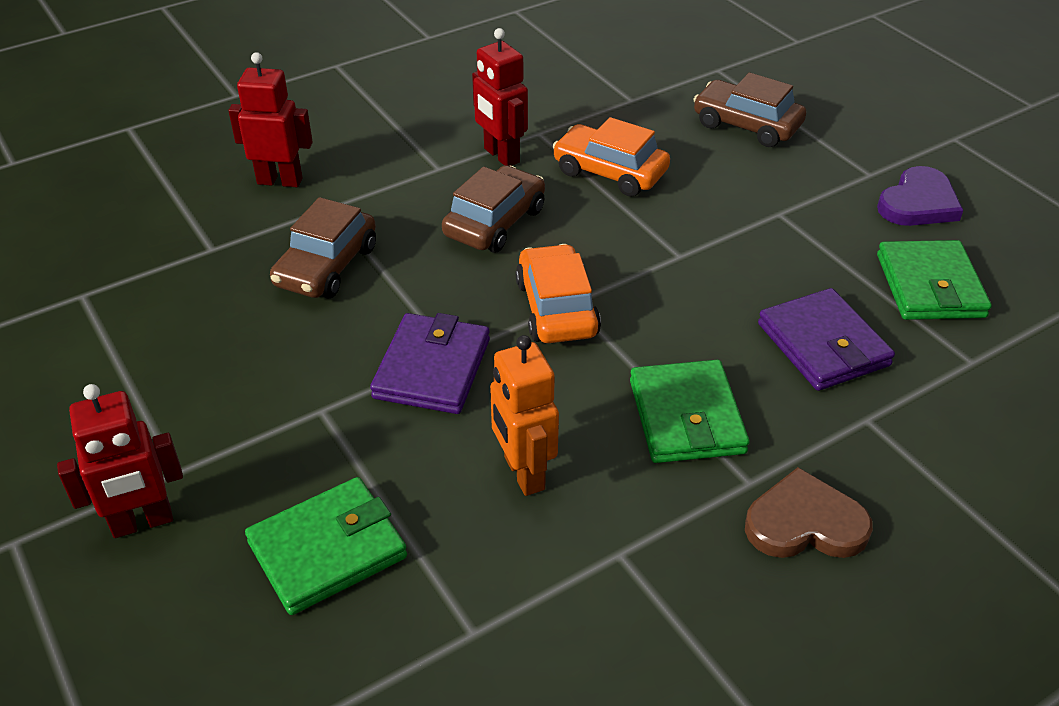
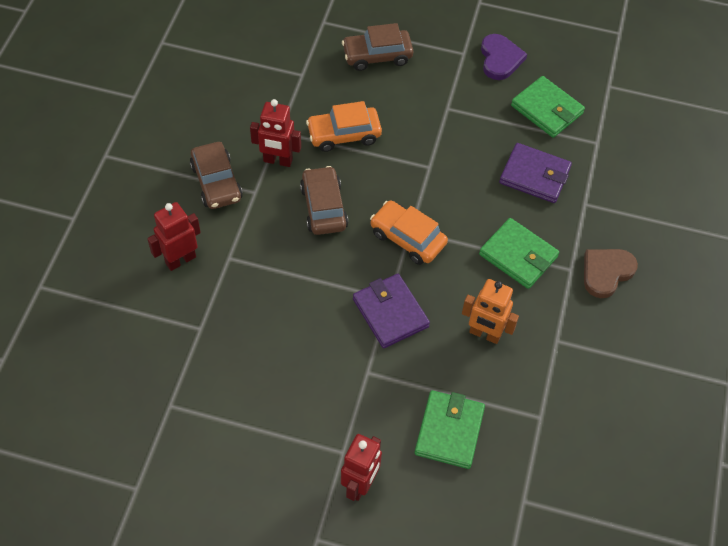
camera: 45 degrees left, 15 degrees up
brown car [270,197,376,298] -> brown car moved to [190,142,243,209]

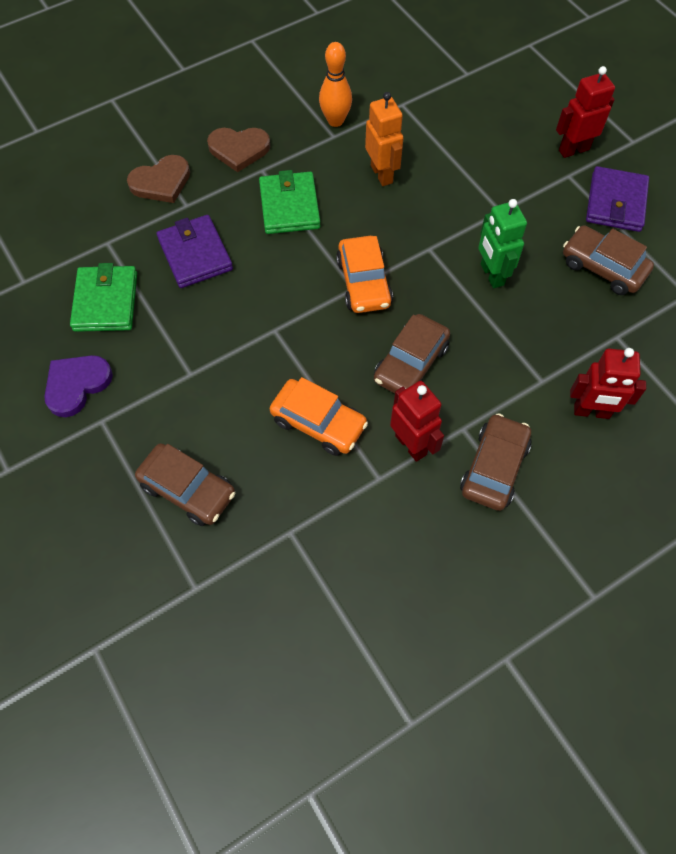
camera: 135 degrees left, 5 degrees up
purple wallet [353,274,430,348] -> purple wallet moved to [586,166,649,232]
green wallet [415,390,485,469] -> none
none -> brown heart [127,155,190,203]
none -> orange bowling pin [319,42,352,127]
none -> green robot [478,199,527,288]
none -> brown car [563,225,654,295]

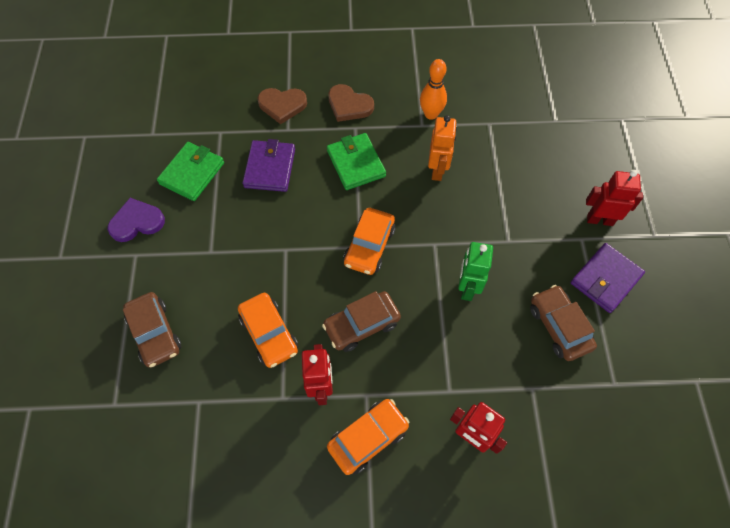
camera: 30 degrees right, 0 degrees up
green wallet [259,170,321,234] -> green wallet turned 45 degrees counterclockwise [327,133,386,190]
brown car [460,413,531,511] -> orange car [327,399,409,475]

